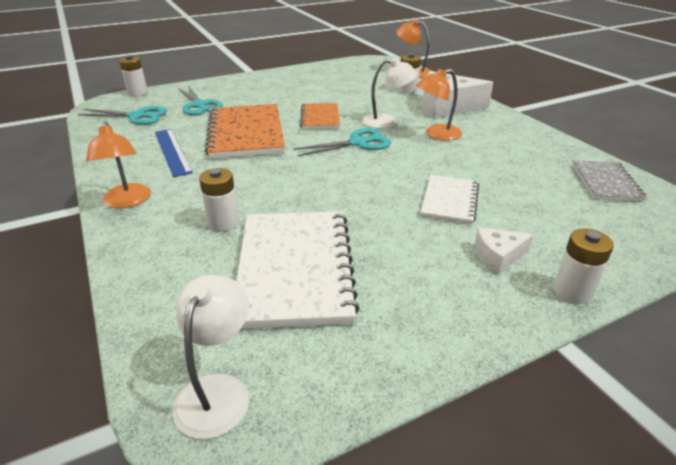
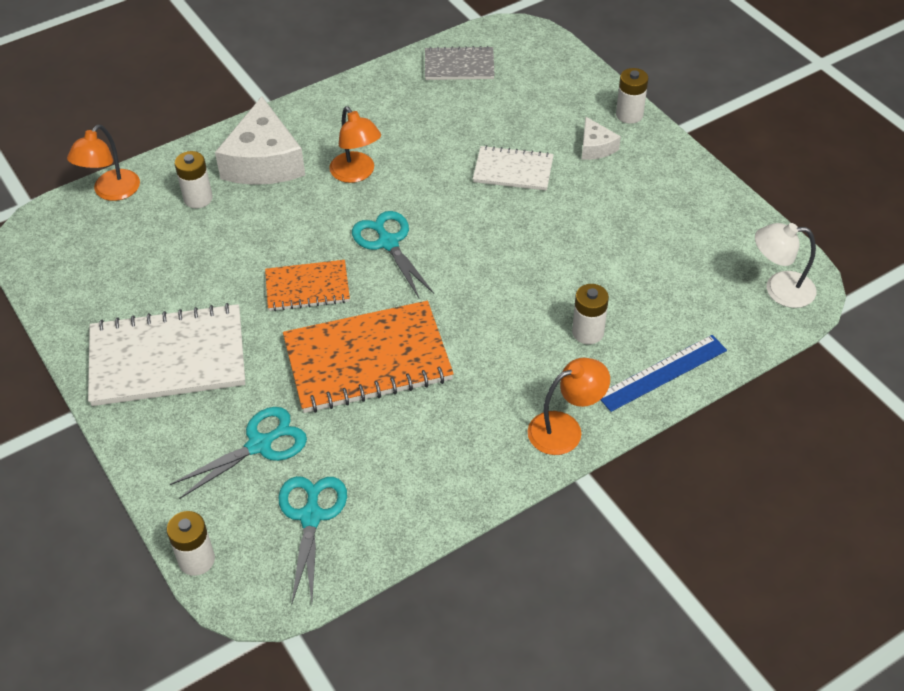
camera: 95 degrees left, 15 degrees up
blue ruler [155,129,193,177] -> blue ruler moved to [601,335,727,412]
white notebook [236,211,360,329] -> white notebook moved to [88,303,245,406]
white lamp [362,58,418,129] -> none

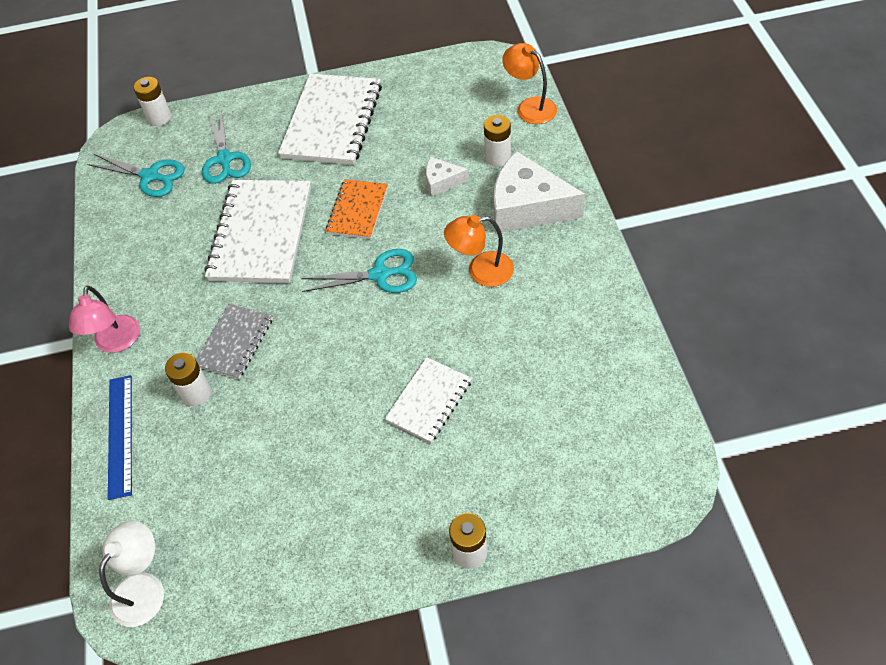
camera: 115 degrees right, 5 degrees up
orange notebook [283,301,454,413] -> white notebook [205,180,311,283]
grey notebook [425,46,495,80] -> grey notebook moved to [196,304,273,379]
orange lamp [528,358,610,455] -> pink lamp [69,286,140,353]
white cheese [582,117,621,160] -> white cheese moved to [426,157,469,196]

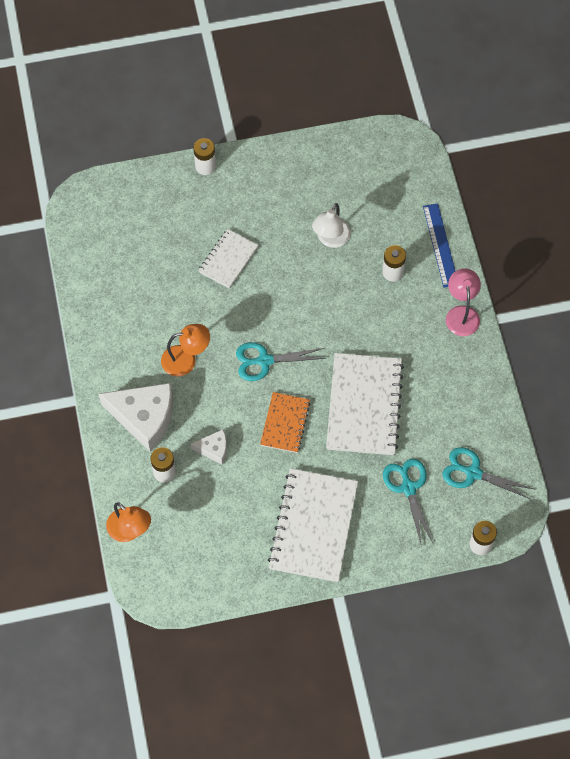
camera: 175 degrees right, 10 degrees up
white lamp [99,521,164,627] -> white lamp moved to [312,203,351,248]
grey notebook [196,304,273,379] -> none

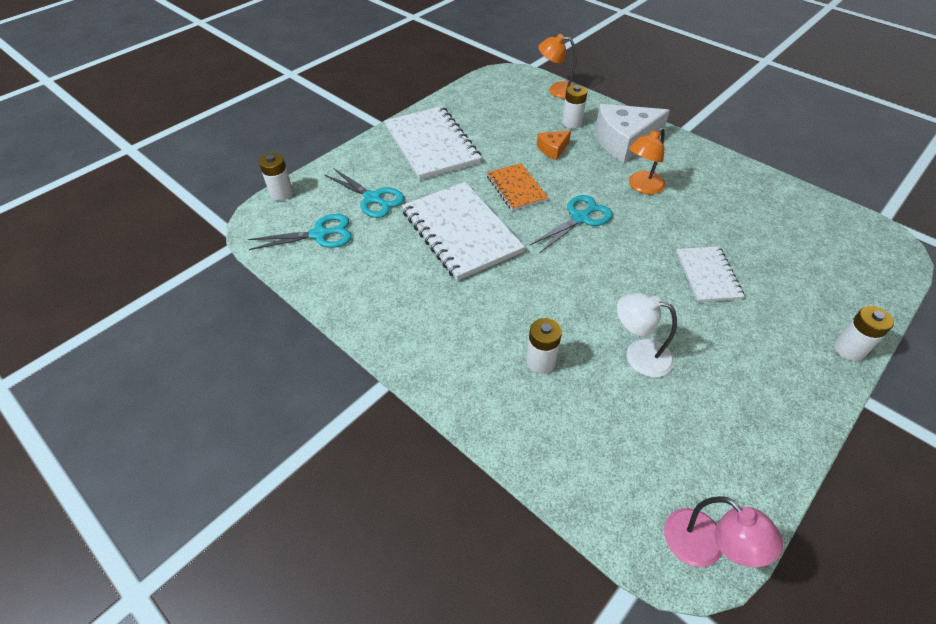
camera: 145 degrees right, 15 degrees down
white cheese [191,429,227,465] -> orange cheese [537,130,571,160]
white lamp [312,203,351,248] -> white lamp turned 60 degrees counterclockwise [617,293,677,377]
blue ruler [423,203,455,287] -> none
pink lamp [446,268,481,336] -> pink lamp moved to [664,496,783,567]

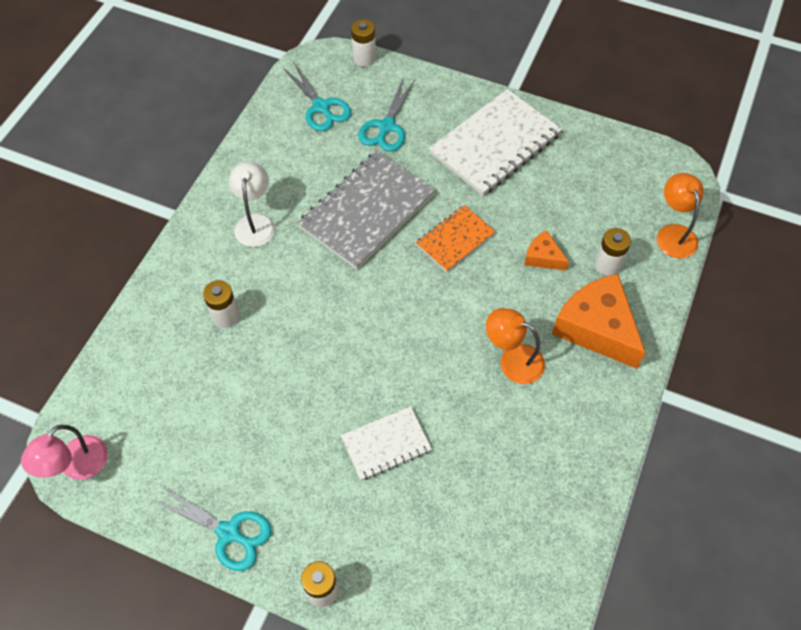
camera: 70 degrees right, 10 degrees up
white notebook [402,182,525,281] -> grey notebook [298,151,435,269]
turquoise scissors [530,195,613,254] -> turquoise scissors moved to [152,486,272,571]
white cheese [595,104,670,163] -> orange cheese [552,274,646,369]
white lamp [617,293,677,377] -> white lamp moved to [229,161,275,247]

